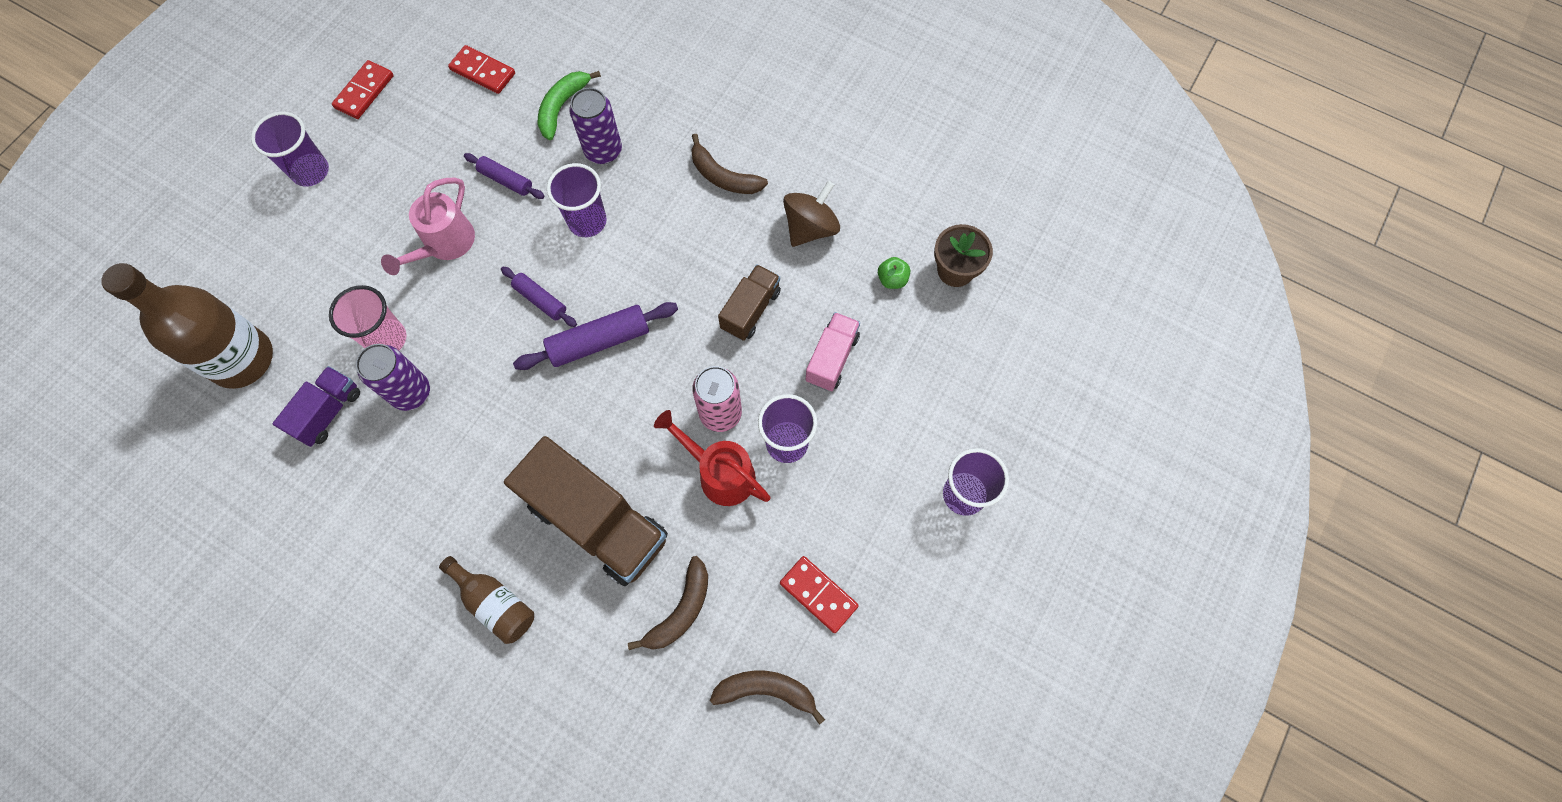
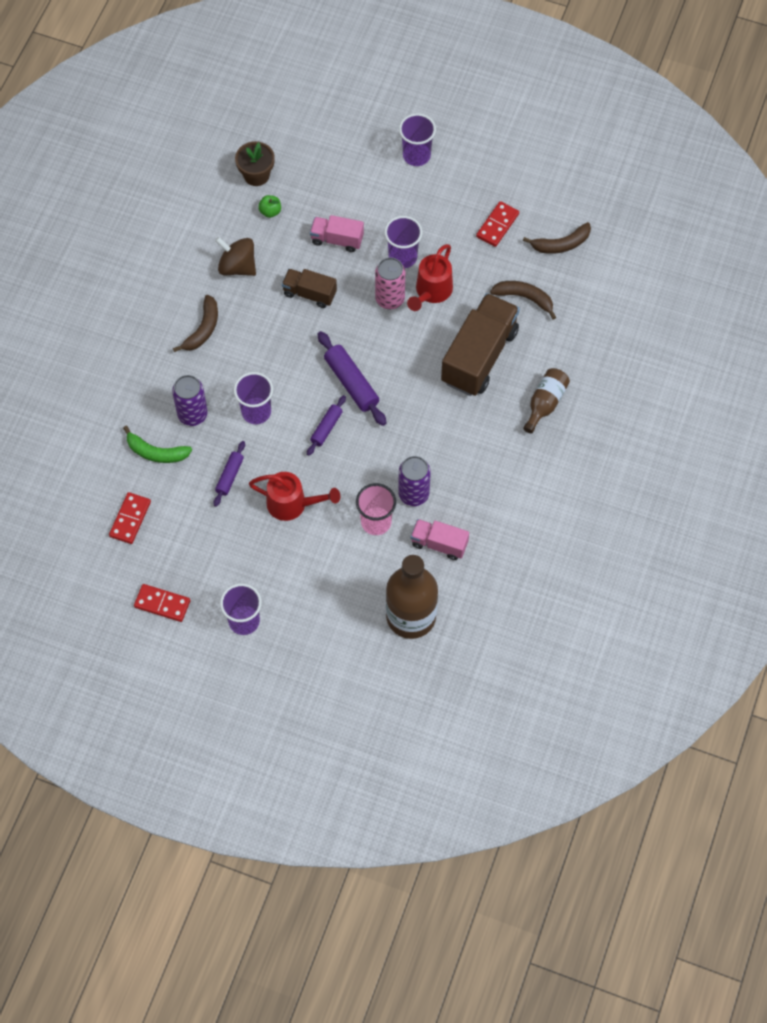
camera: 100 degrees left, 5 degrees down
purple truck [272,366,360,447] -> pink truck [411,519,469,560]
pink watering can [381,177,475,275] -> red watering can [249,472,340,521]
brown banana [710,671,825,725] -> brown banana turned 105 degrees counterclockwise [523,222,591,254]

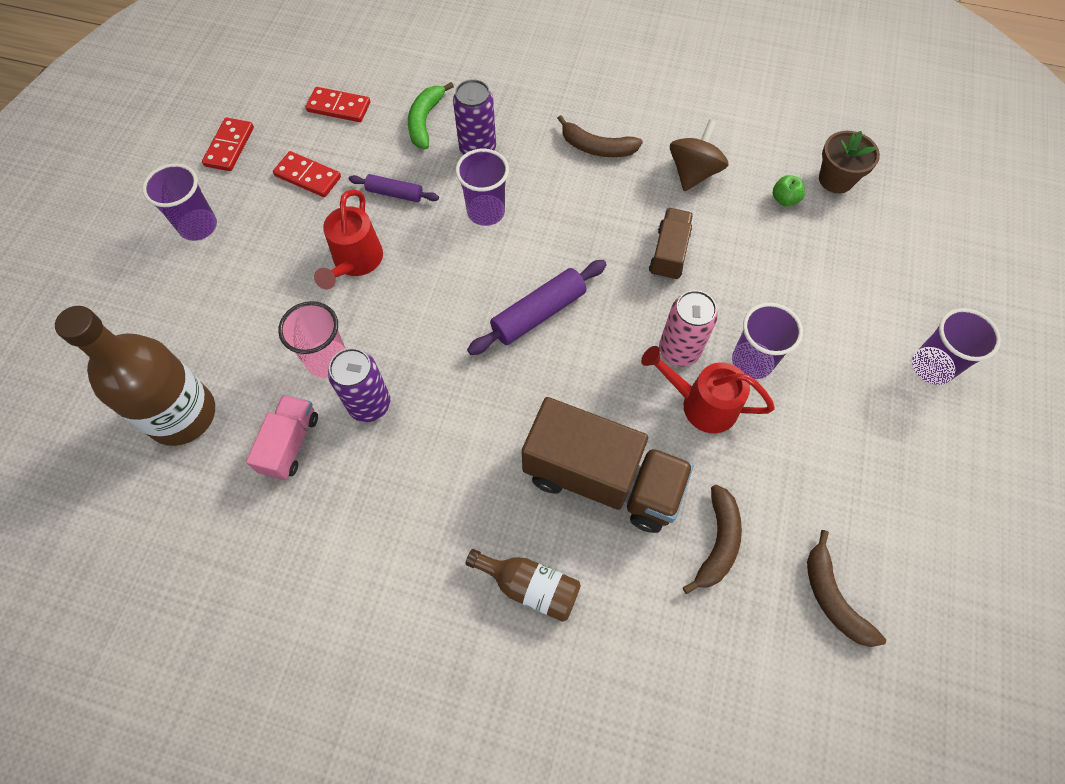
camera: 85 degrees right, 0 degrees up
purple rolling pin [307,395,346,456] -> none
pink truck [310,215,364,252] -> none
red domino [476,201,519,247] -> red domino moved to [273,151,341,197]

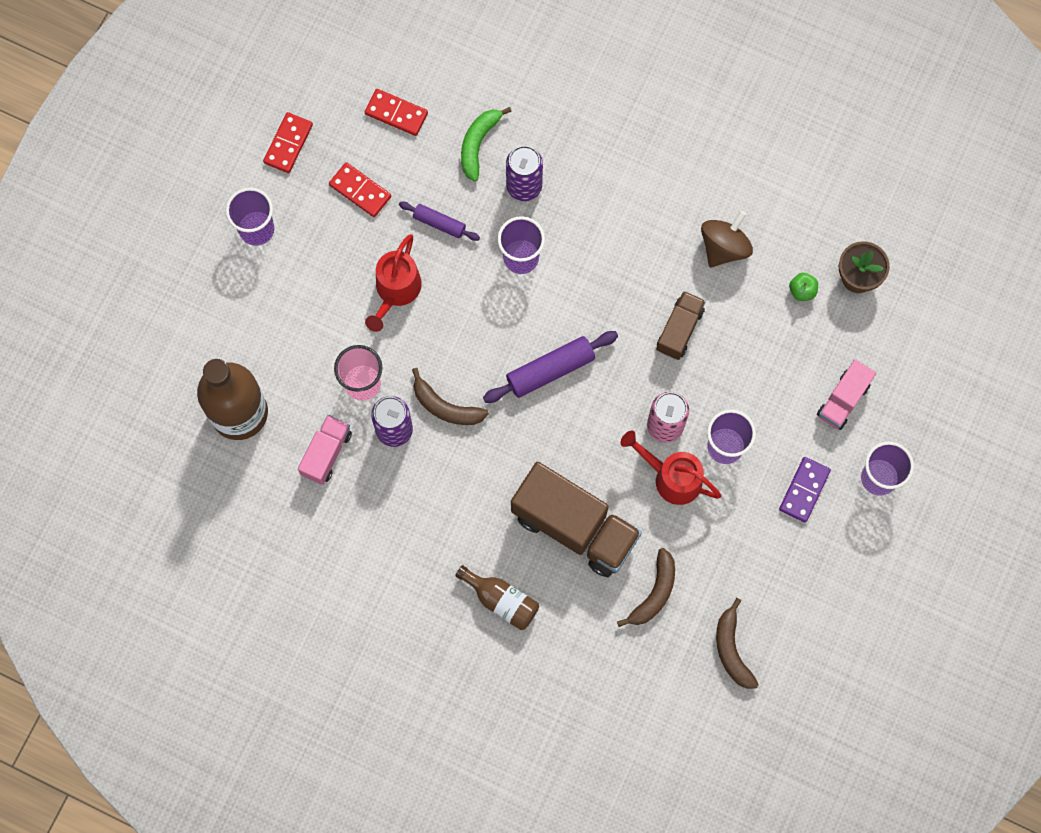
camera: 10 degrees right, 10 degrees up
brown banana [557,115,643,157] -> brown banana moved to [412,368,489,425]
none -> purple domino [779,457,831,523]
none -> pink truck [817,359,876,430]

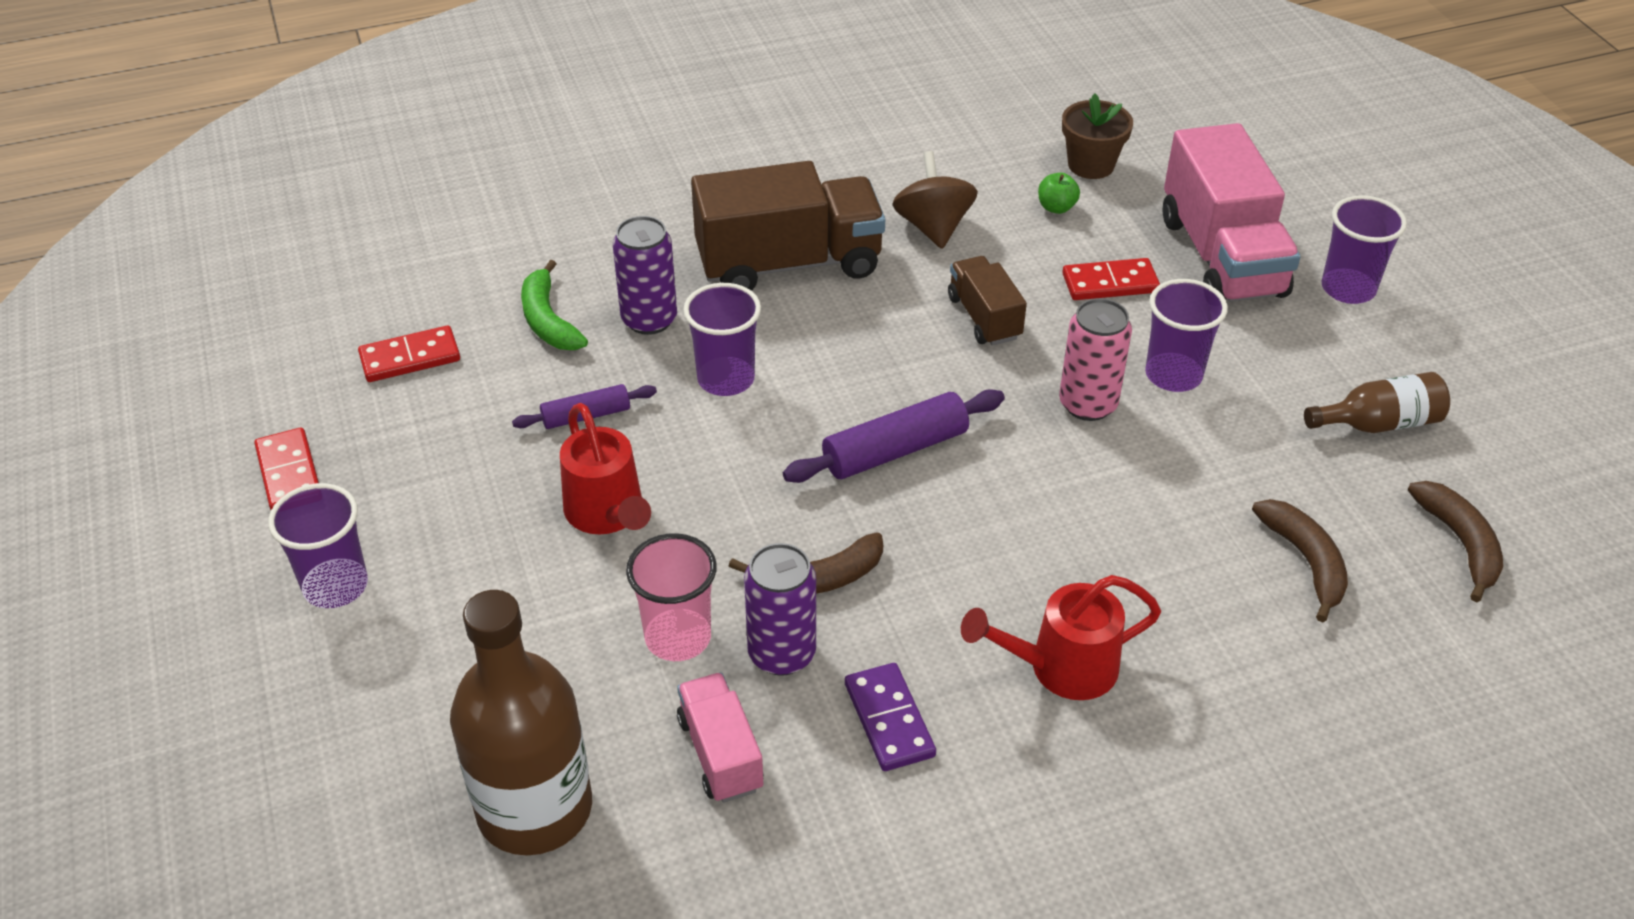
camera: 45 degrees left, 30 degrees down
red domino [329,162,391,217] -> red domino moved to [1062,258,1160,300]
brown bottle [455,565,539,630] -> brown bottle moved to [1304,372,1450,433]
purple rolling pin [483,331,618,403] -> purple rolling pin turned 45 degrees clockwise [783,389,1005,483]
brown truck [511,462,642,577] -> brown truck moved to [691,161,885,291]
red watering can [620,431,721,505] -> red watering can moved to [961,575,1161,700]
brown banana [716,598,759,689] -> brown banana turned 135 degrees counterclockwise [1408,481,1503,602]
purple domino [779,457,831,523] -> purple domino moved to [845,663,936,771]
pink truck [817,359,876,430] -> pink truck [1163,123,1300,302], size x1.88

